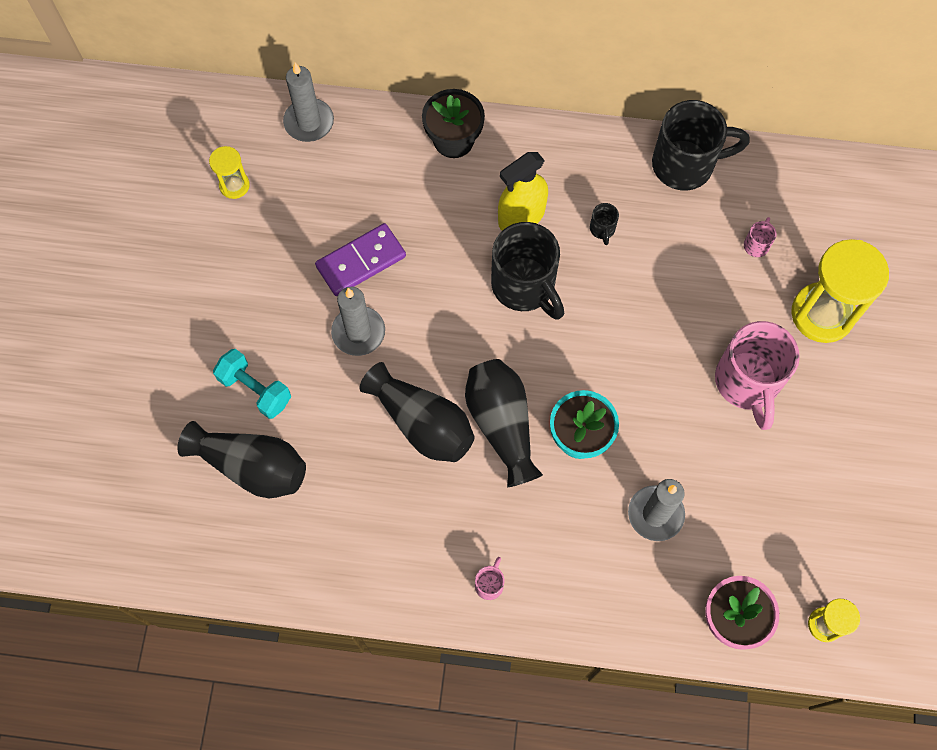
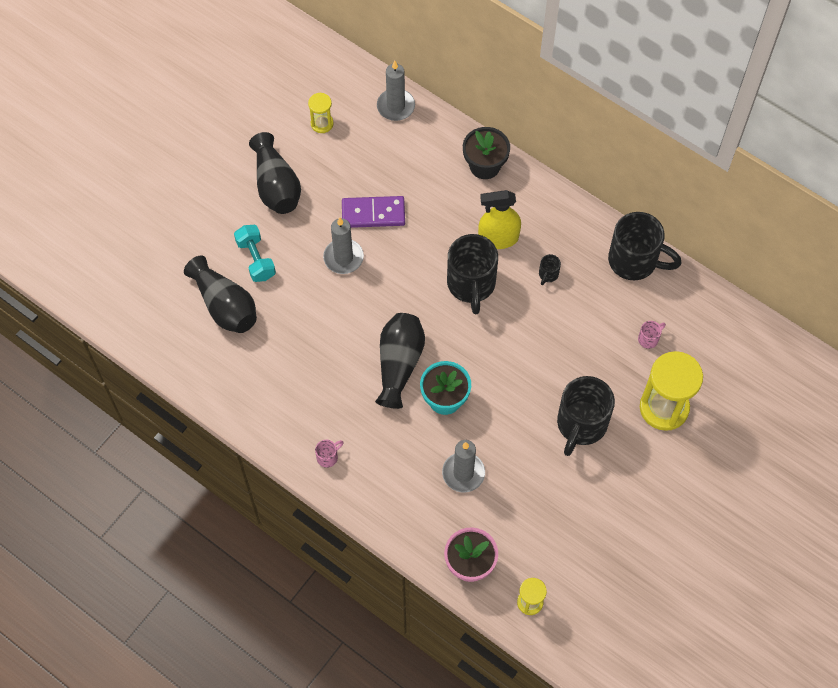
camera: 30 degrees right, 5 degrees down
black vase [359,362,475,462] -> black vase moved to [249,132,301,214]
pink mug [715,321,800,430] -> black mug [557,376,615,456]

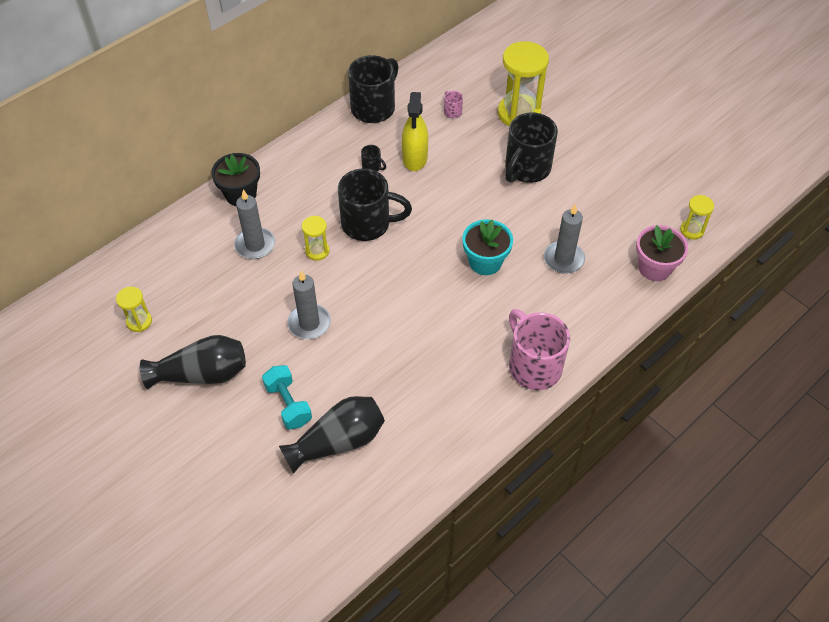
camera: 80 degrees left, 10 degrees down
turquoise dumbbell [234,225,276,282] -> turquoise dumbbell turned 75 degrees clockwise [262,365,312,429]
pink mug [315,440,344,468] -> pink mug [509,309,570,390], size x2.43
purple domino [342,196,405,228] -> none
black vase [375,313,425,409] -> none
grey candle [377,61,415,121] -> grey candle moved to [234,190,275,259]
yellow spray bottle [478,190,521,249] -> yellow spray bottle moved to [402,92,428,171]
black mug [557,376,615,456] -> black mug turned 90 degrees clockwise [505,112,558,183]
none -> yellow hourglass [302,216,329,261]

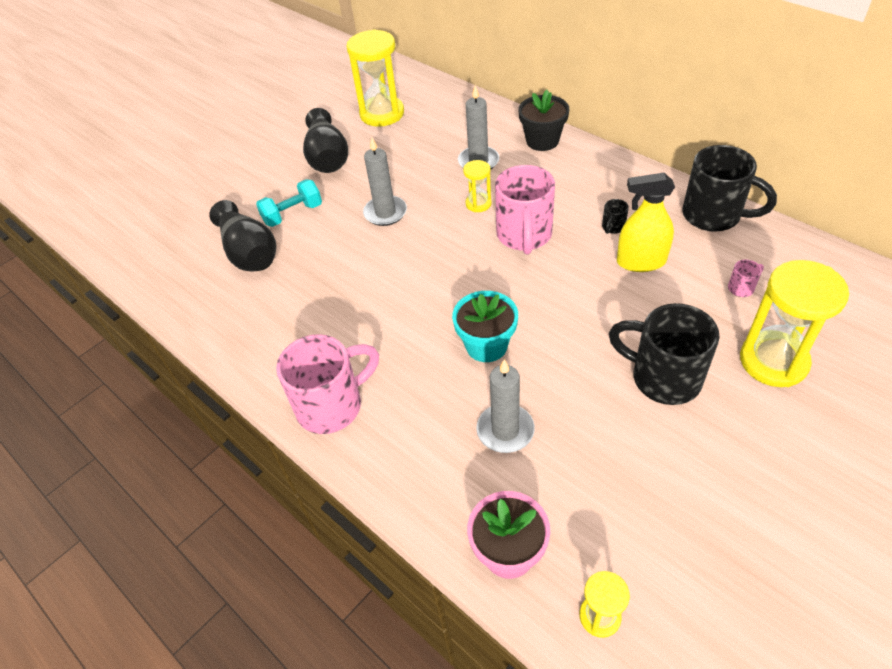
camera: 90 degrees right, 5 degrees down
yellow hourglass [116,287,152,332] -> yellow hourglass [347,29,404,127], size x1.99
black mug [338,169,412,241] -> pink mug [495,165,555,254]

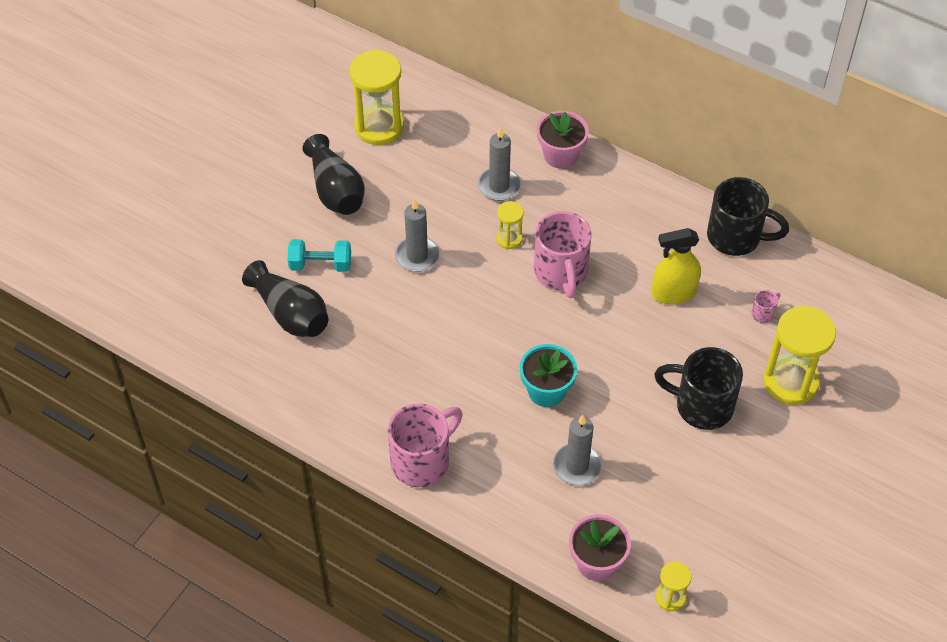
camera: 15 degrees left, 5 degrees up
turquoise dumbbell [256,179,322,227] -> turquoise dumbbell turned 45 degrees clockwise [288,239,351,272]
black flower pot [519,90,569,151] -> pink flower pot [537,111,589,169]
black mug [602,199,629,234] -> none

